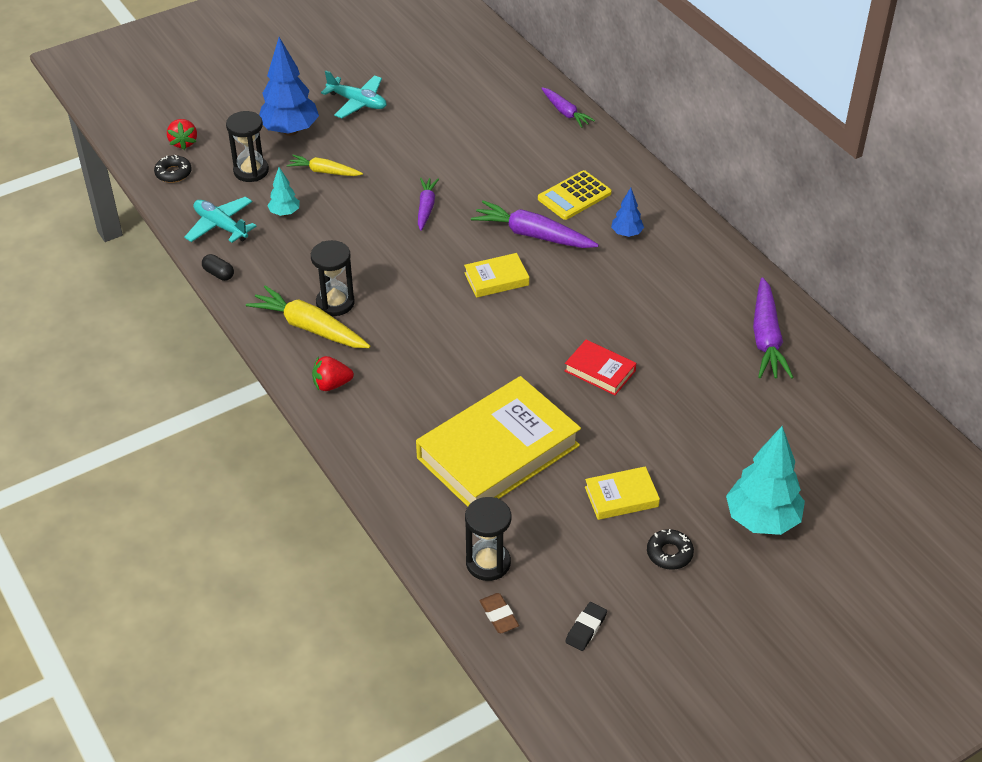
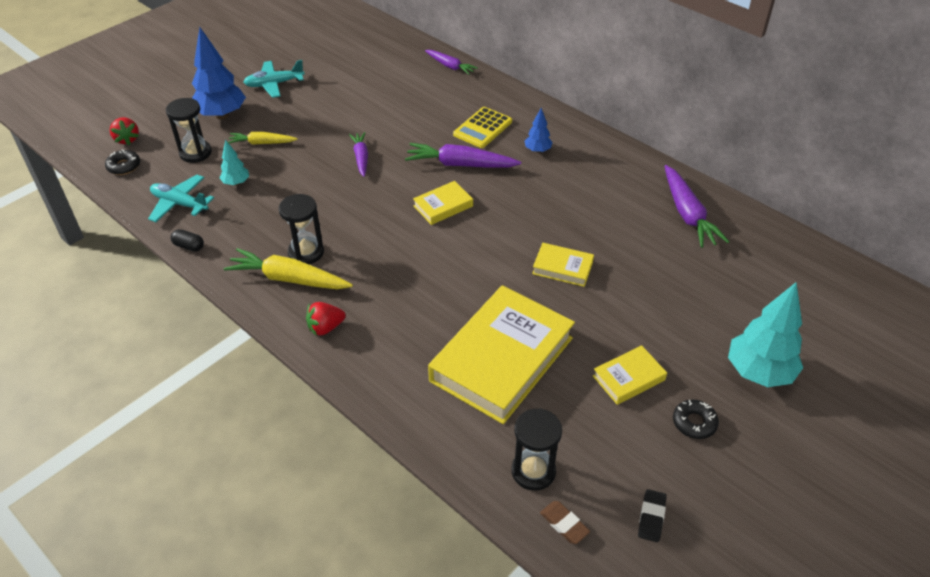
camera: 15 degrees left, 0 degrees up
turquoise plane [321,71,387,118] -> turquoise plane turned 150 degrees clockwise [243,60,305,98]
red book [565,340,636,395] -> yellow book [532,243,594,287]

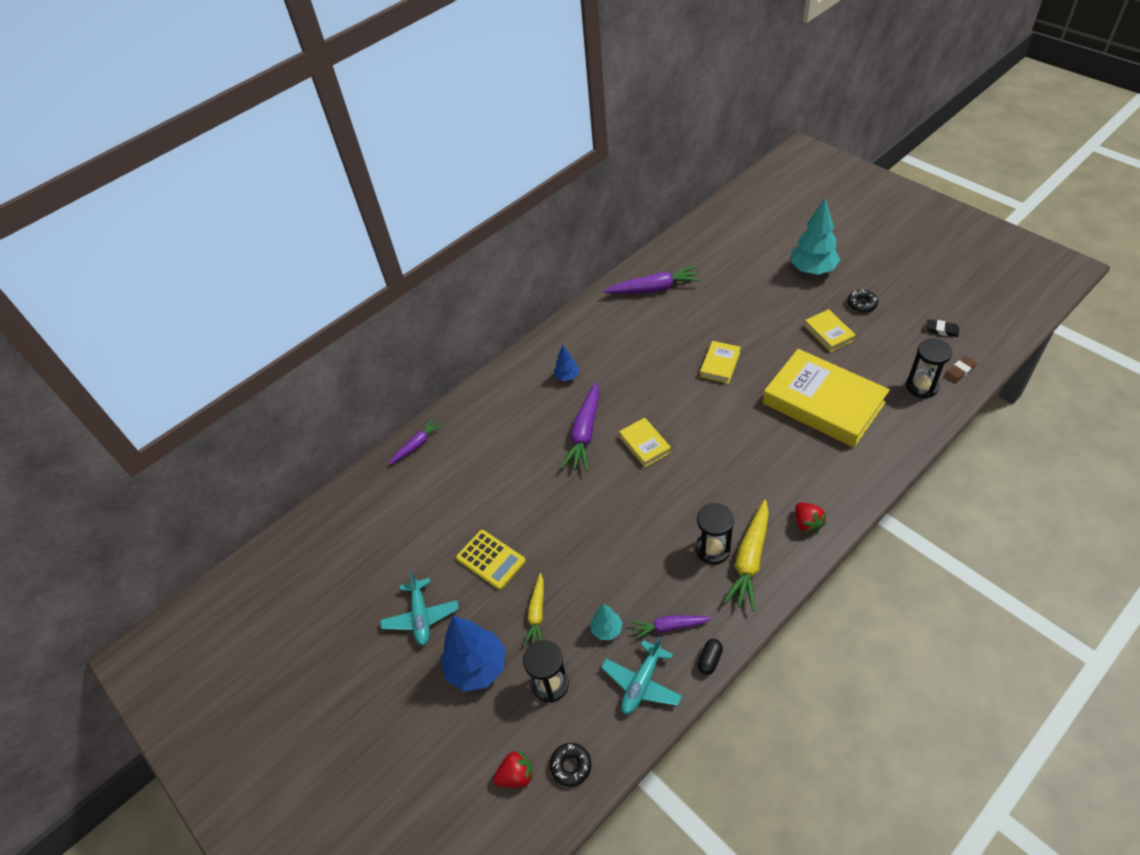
camera: 80 degrees left, 5 degrees up
purple carrot [349,132,368,177] -> purple carrot moved to [630,615,712,640]
yellow calculator [453,107,512,148] -> yellow calculator moved to [456,530,526,590]

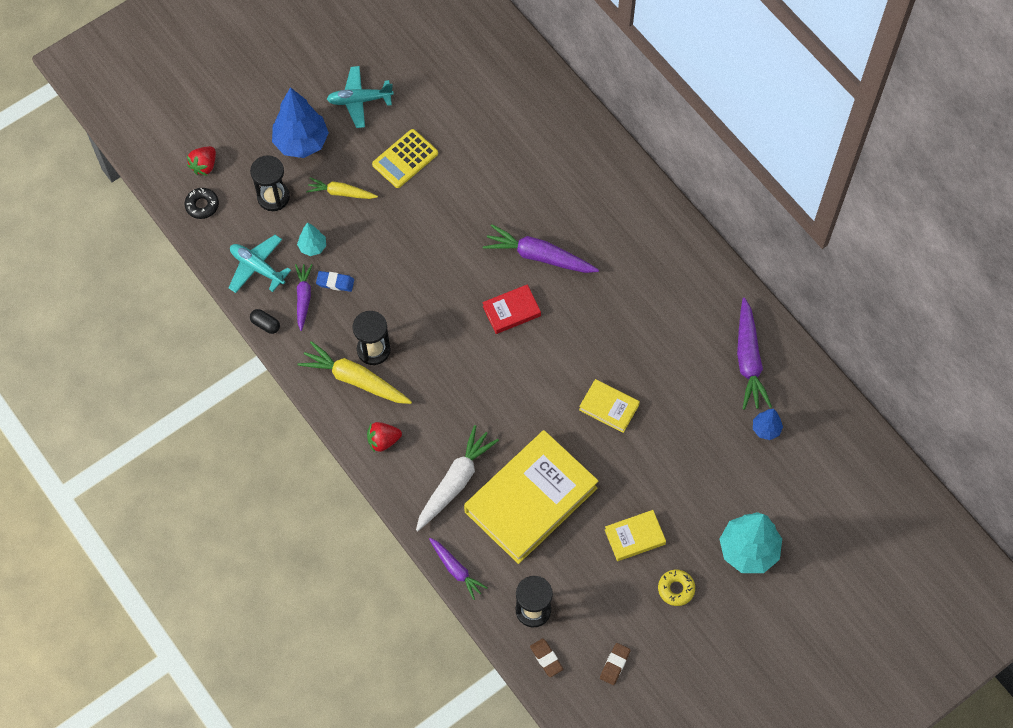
camera: 90 degrees right, 15 degrees up
purple carrot [389,418,443,465] -> purple carrot moved to [429,538,488,600]
red strawberry [493,750,533,788] -> red strawberry turned 45 degrees clockwise [187,146,216,176]
blue tree [554,344,579,381] -> blue tree moved to [753,409,783,440]
yellow book [619,418,671,467] -> red book [483,284,541,334]
black donut [847,289,878,313] -> yellow donut [658,570,695,606]
black eraser [926,319,959,337] -> brown eraser [600,643,630,685]
none -> blue eraser [316,271,354,292]
none -> white carrot [416,425,499,531]

